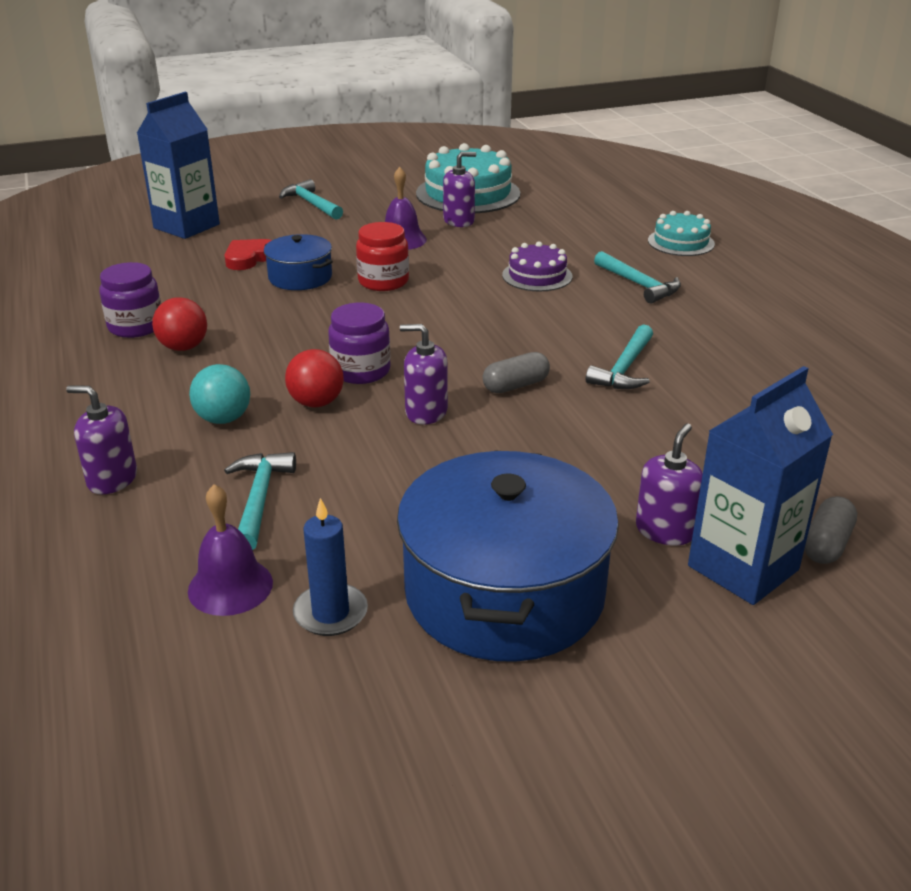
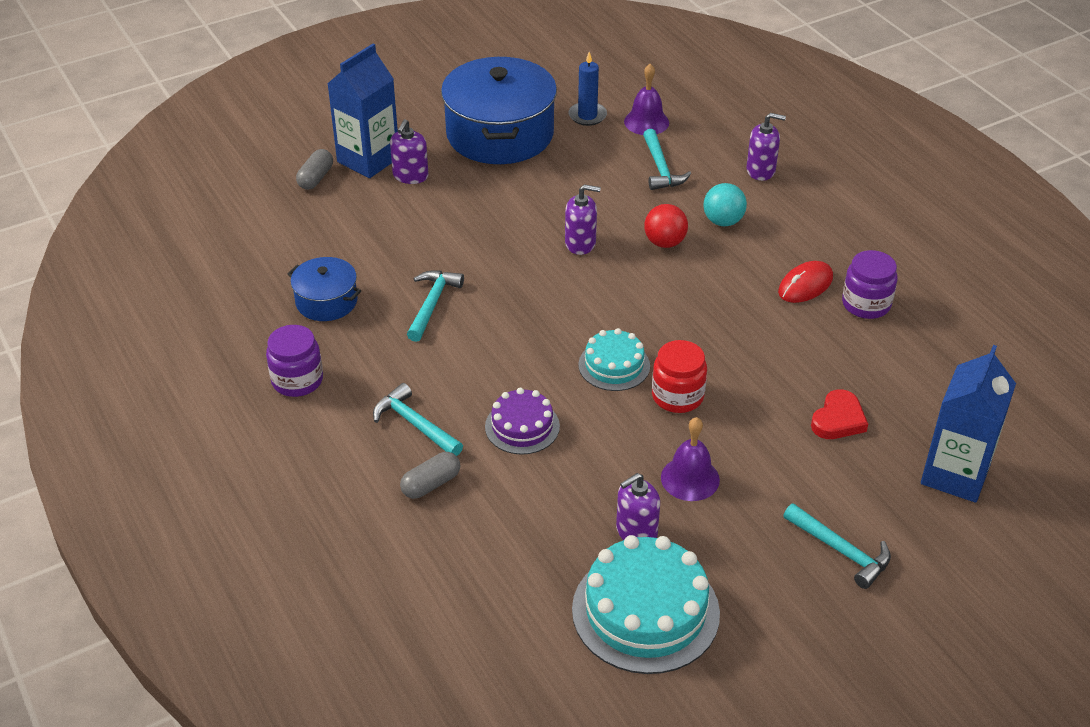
camera: 170 degrees right, 10 degrees up
red ball [152,297,207,351] -> red mouse [778,261,833,303]
blue pot [264,234,333,290] -> blue pot moved to [288,257,361,321]
purple jar [328,303,391,384] -> purple jar moved to [266,325,323,397]
grey capsule [483,352,550,393] -> grey capsule moved to [400,452,460,499]
turquoise cake [648,211,715,256] -> turquoise cake moved to [578,328,650,391]

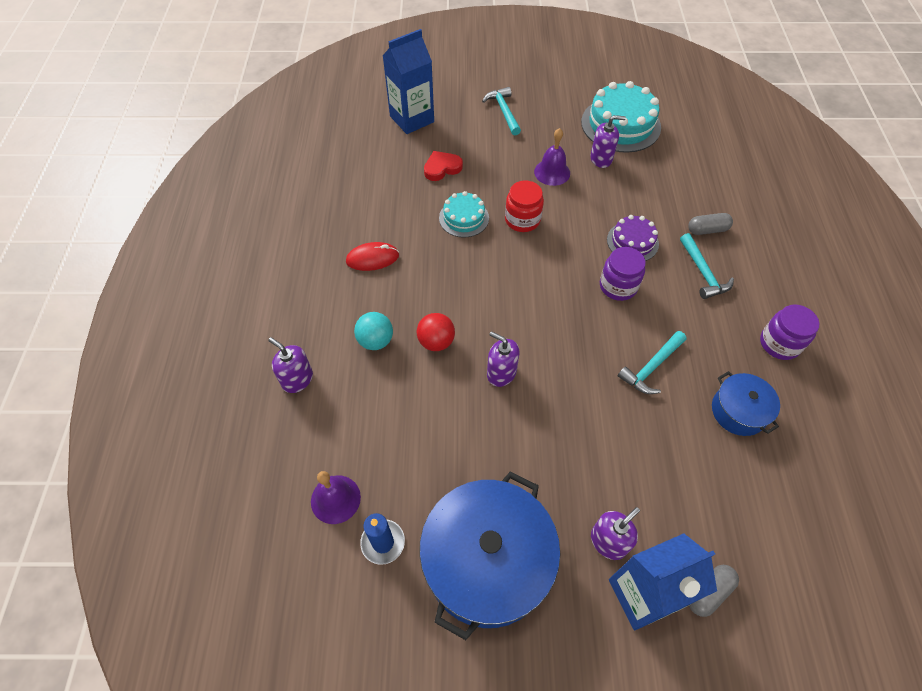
camera: 150 degrees left, 15 degrees up
turquoise cake [578,328,650,391] -> turquoise cake moved to [439,191,489,238]
turquoise hammer [643,129,691,190] -> none
purple jar [842,250,898,319] -> purple jar moved to [600,247,646,301]

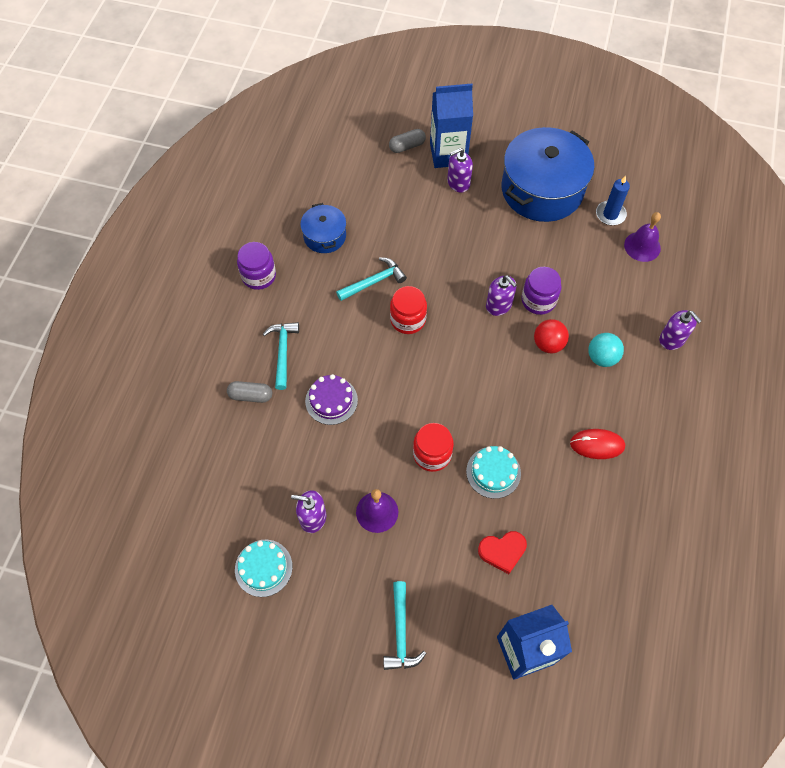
camera: 165 degrees left, 5 degrees up
turquoise cake [581,81,661,153] -> turquoise cake [235,540,293,597], size x0.57
purple jar [600,247,646,301] -> purple jar moved to [521,267,561,315]
none -> red jar [390,286,427,334]

